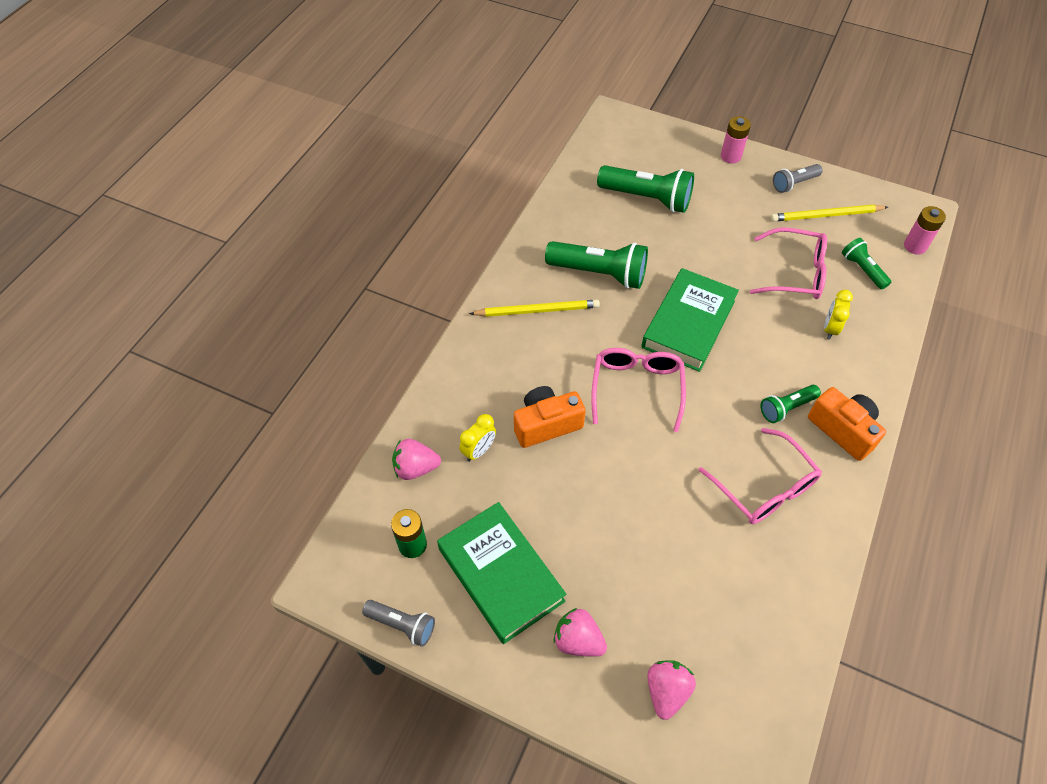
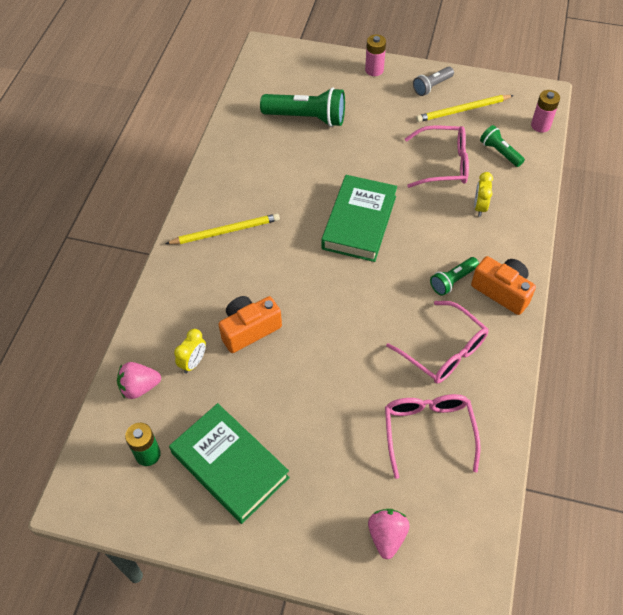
camera: 10 degrees left, 0 degrees up
grey flashlight [362,600,435,647] -> none
green flashlight [545,241,648,289] -> none
pink strawberry [554,608,607,657] -> none
pink glasses [591,348,686,432] -> pink glasses moved to [385,394,481,479]

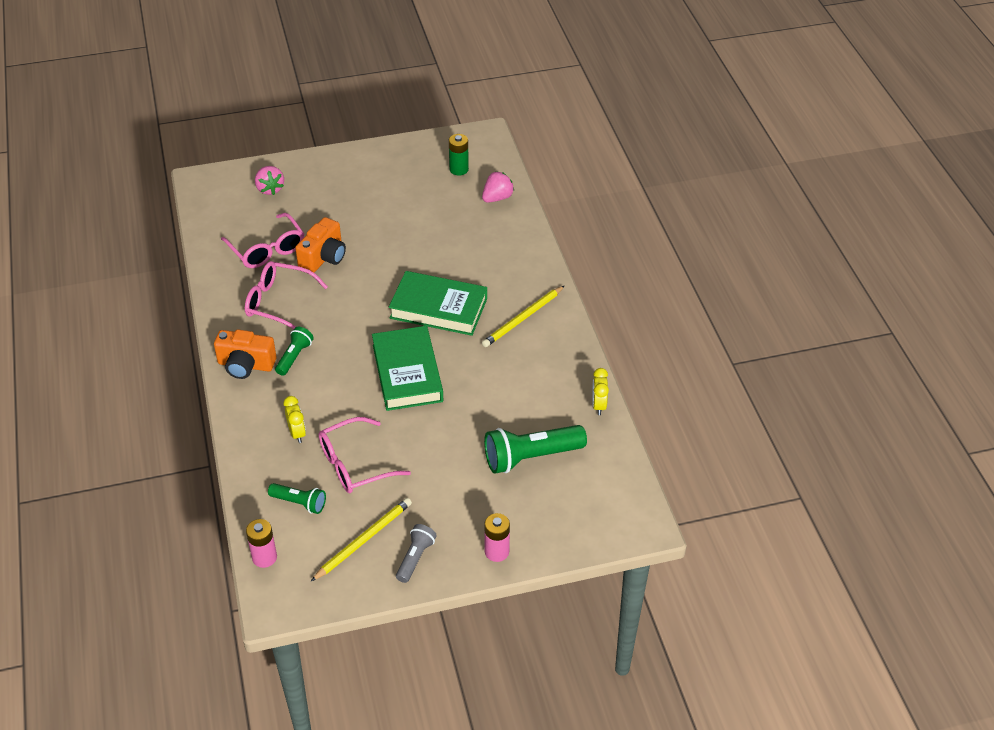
camera: 150 degrees right, 10 degrees down
green book [169,403,290,524] -> green book moved to [389,271,487,336]
yellow clock [174,329,206,374] -> yellow clock moved to [592,368,609,415]
orange camera [218,296,282,353] -> orange camera moved to [295,217,346,273]

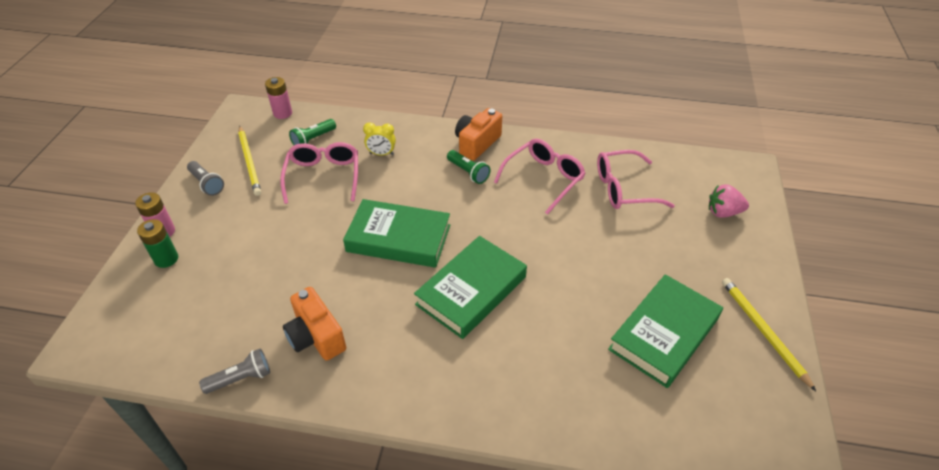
camera: 115 degrees right, 0 degrees up
orange camera [295,217,346,273] -> orange camera moved to [283,287,346,361]
green battery [449,134,469,176] -> green battery moved to [137,219,178,268]
pink strawberry [482,171,514,203] -> none
yellow pencil [482,285,565,347] -> yellow pencil moved to [722,278,816,391]
green flashlight [484,425,587,474] -> none
yellow clock [592,368,609,415] -> grey flashlight [199,349,270,394]
none -> green book [608,274,723,388]

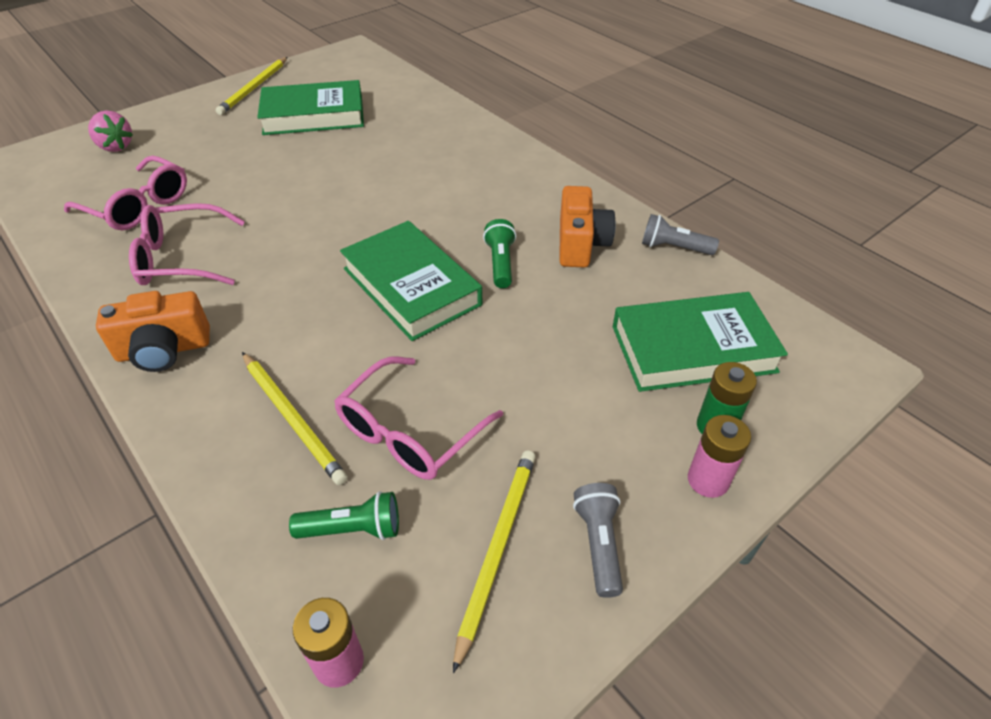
camera: 140 degrees left, 0 degrees up
yellow clock [363,122,396,155] -> yellow pencil [242,352,348,485]
green book [414,236,527,339] -> green book moved to [613,292,788,392]
green flashlight [447,150,490,184] -> green flashlight moved to [483,219,516,288]

